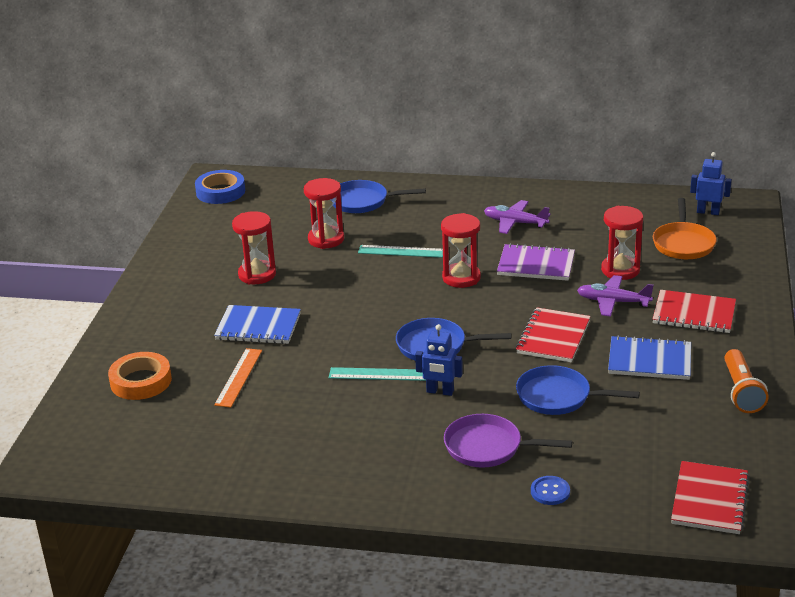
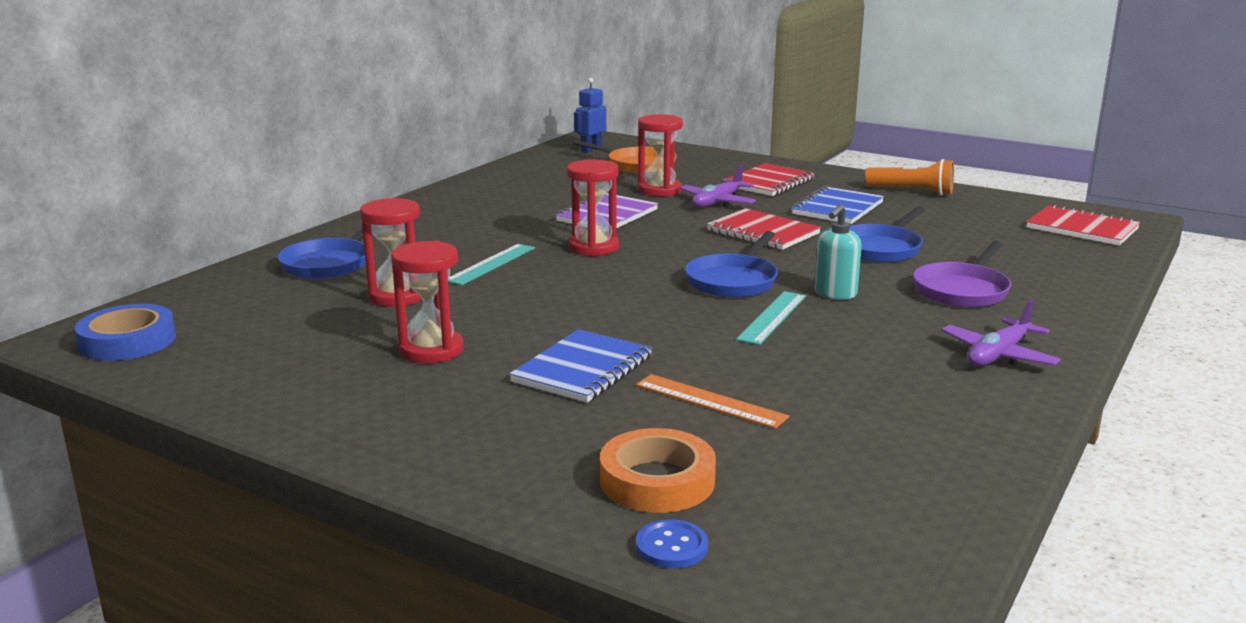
camera: 70 degrees left, 10 degrees down
blue robot [415,324,463,396] -> turquoise soap dispenser [814,204,862,300]
purple plane [484,200,551,234] -> purple plane moved to [941,300,1061,366]
blue button [531,476,570,505] -> blue button moved to [636,519,708,568]

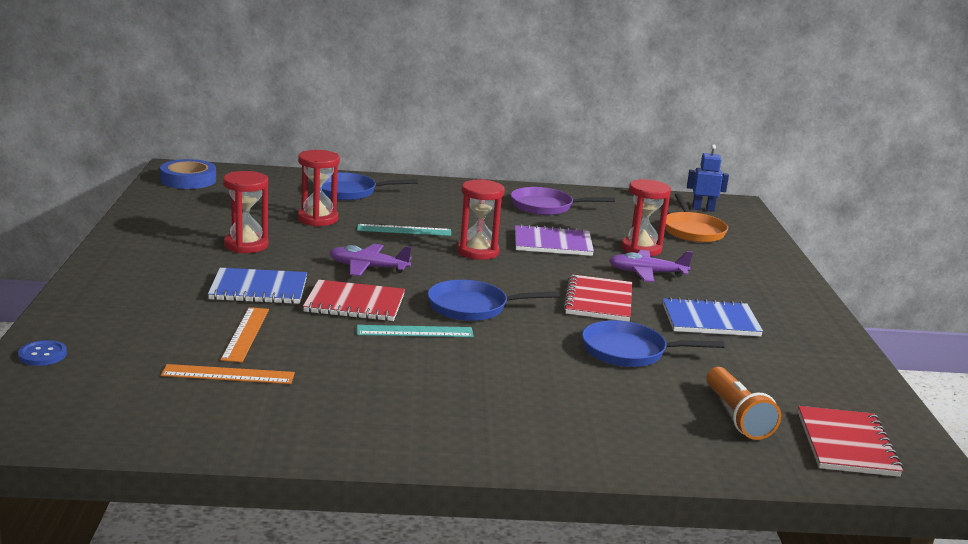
camera: 55 degrees right, 0 degrees up
orange tape [600,428,716,513] -> none
red notebook [722,163,815,196] -> red notebook moved to [303,280,405,321]
turquoise soap dispenser [814,204,862,300] -> none
orange flashlight [865,159,954,196] -> orange flashlight moved to [706,367,781,440]
purple pan [913,241,1011,307] -> purple pan moved to [511,187,615,215]
purple plane [941,300,1061,366] -> purple plane moved to [330,244,412,276]
none -> orange ruler [161,364,295,384]

